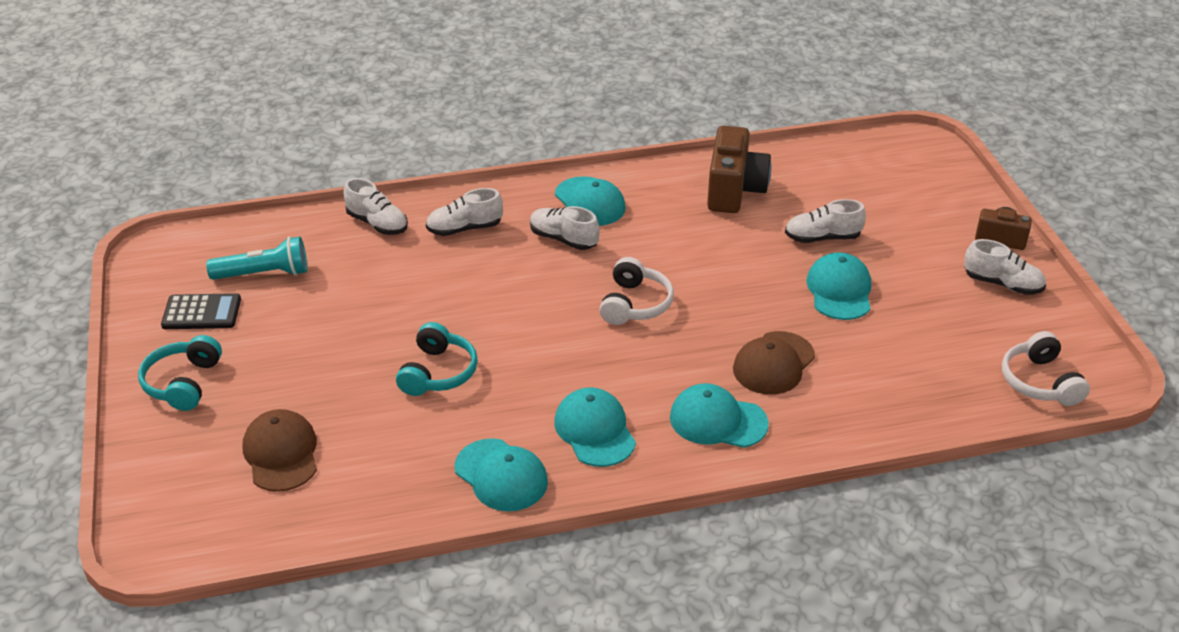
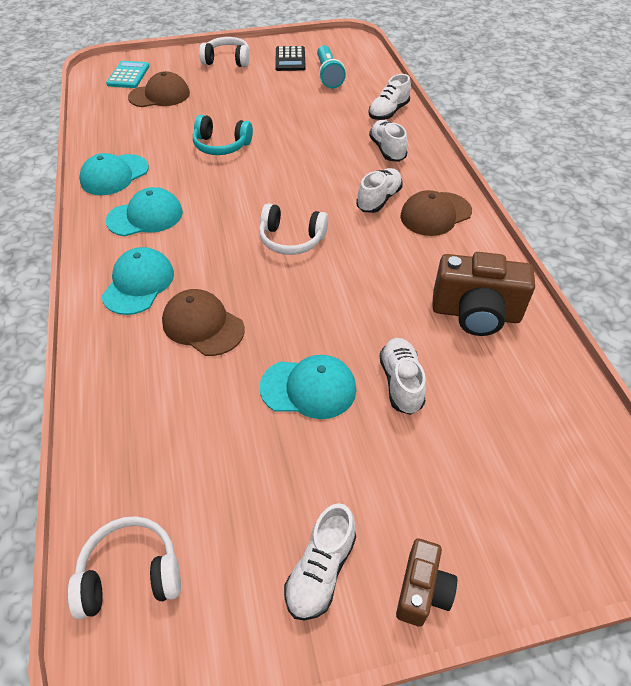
camera: 90 degrees right, 10 degrees up
turquoise headphones [138,335,222,411] -> white headphones [199,37,249,67]
turquoise cap [555,176,626,226] -> brown cap [401,190,472,236]
none -> turquoise calculator [106,61,150,88]

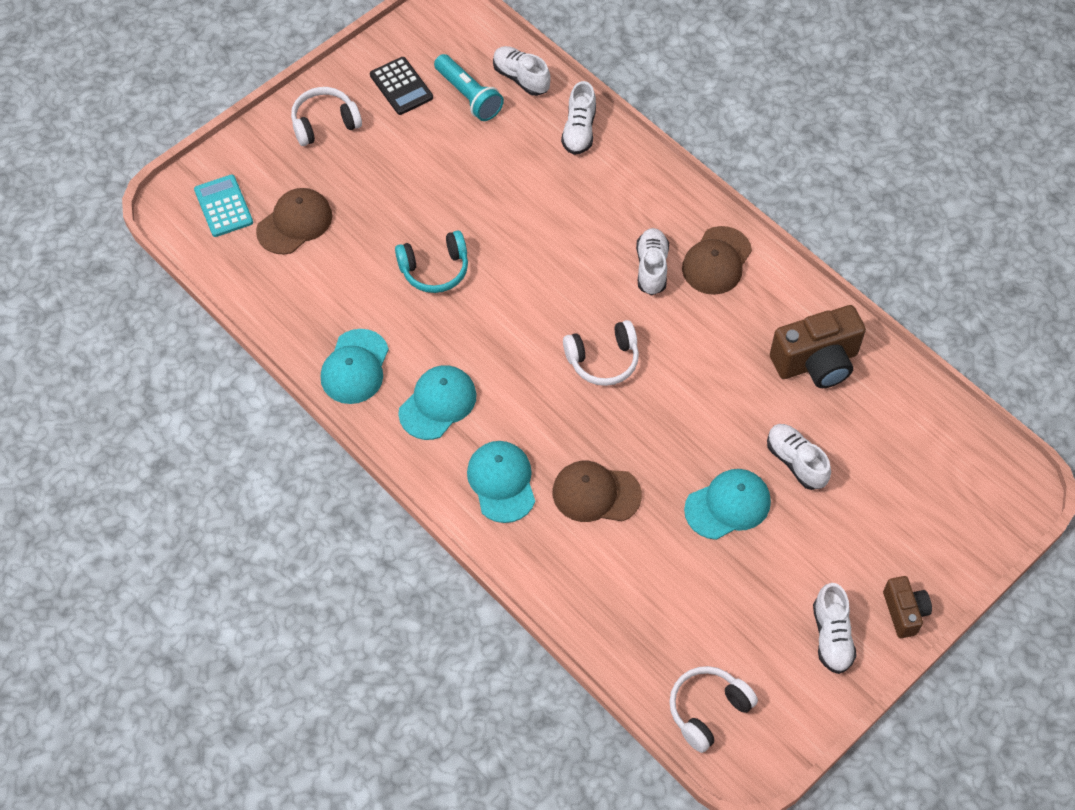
camera: 30 degrees left, 10 degrees up
white shoe [369,120,408,162] -> white shoe moved to [493,46,551,96]

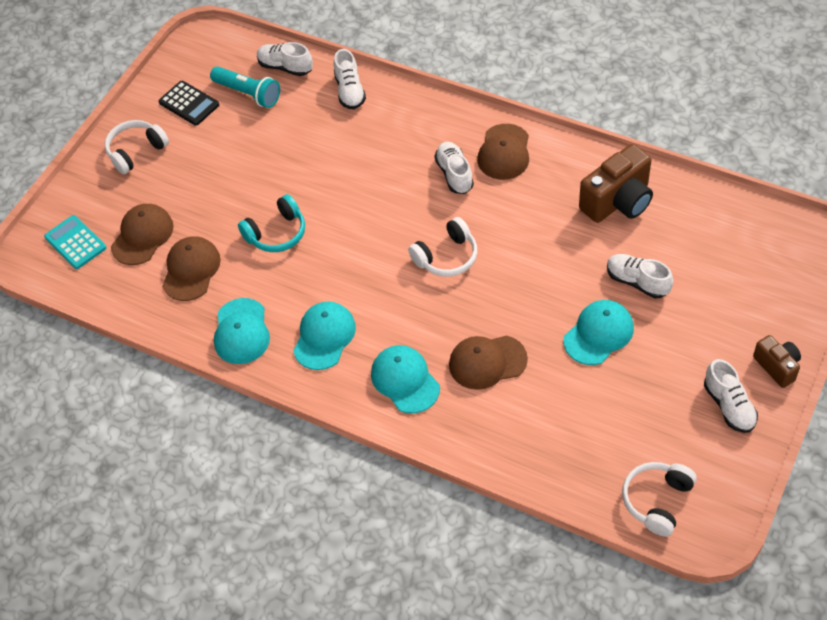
camera: 15 degrees left, 5 degrees down
none -> brown cap [162,236,221,301]

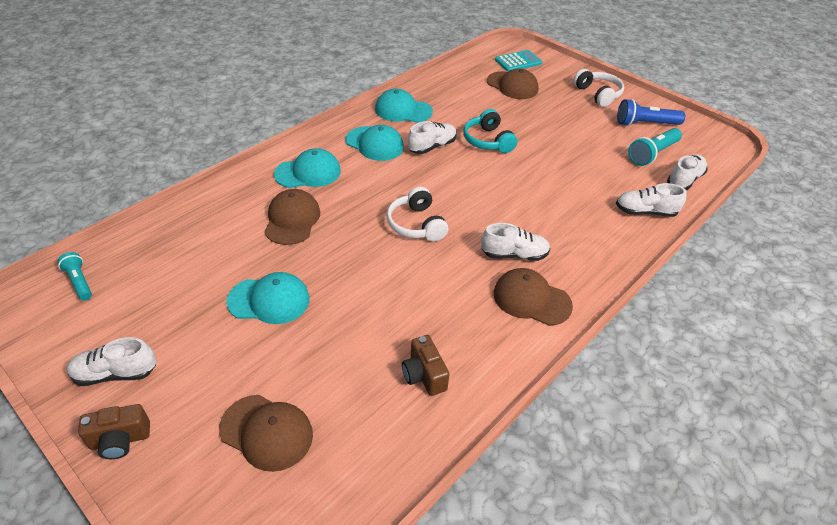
camera: 100 degrees right, 10 degrees down
black calculator [158,81,219,126] -> blue flashlight [617,99,685,126]
brown cap [162,236,221,301] -> brown cap moved to [219,395,313,472]
turquoise cap [563,300,634,365] -> turquoise cap turned 60 degrees counterclockwise [226,272,310,324]
brown camera [579,144,653,223] -> brown camera [402,335,449,396], size x0.57
white shoe [607,254,673,299] -> white shoe moved to [408,121,457,154]
white headphones [622,462,697,537] -> turquoise flashlight [58,252,92,301]

